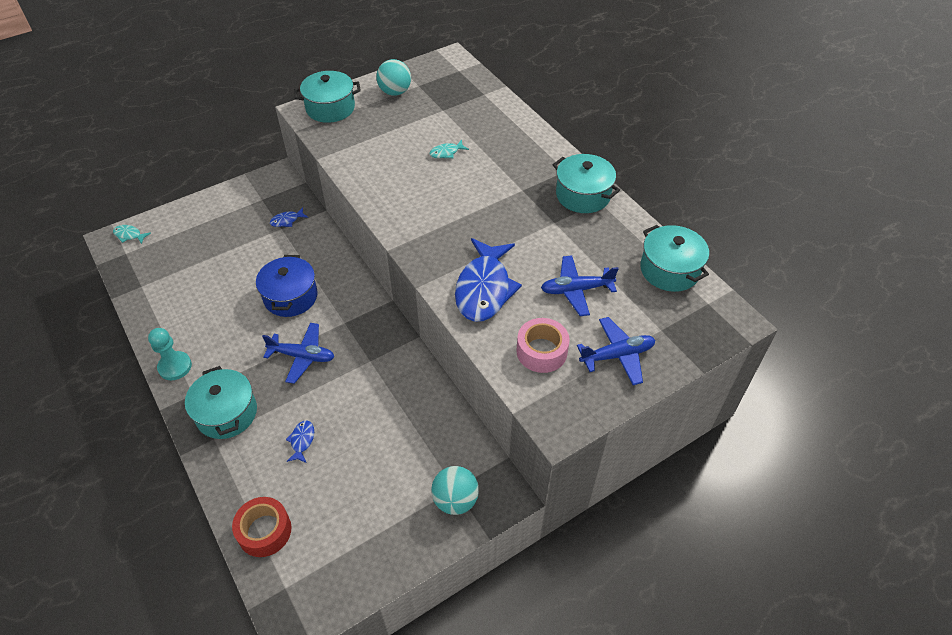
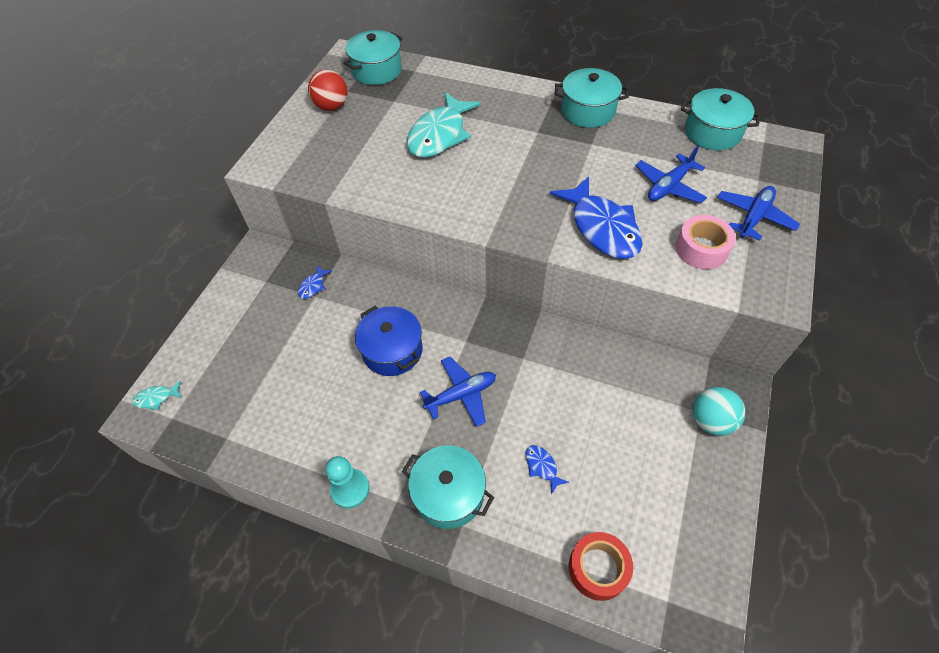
camera: 35 degrees left, 5 degrees up
turquoise pot [294,71,361,123] -> turquoise pot moved to [344,30,402,85]
turquoise ball [376,59,411,96] -> red ball [308,70,348,111]
turquoise fish [429,140,469,158] -> turquoise fish [407,92,481,158], size x2.37

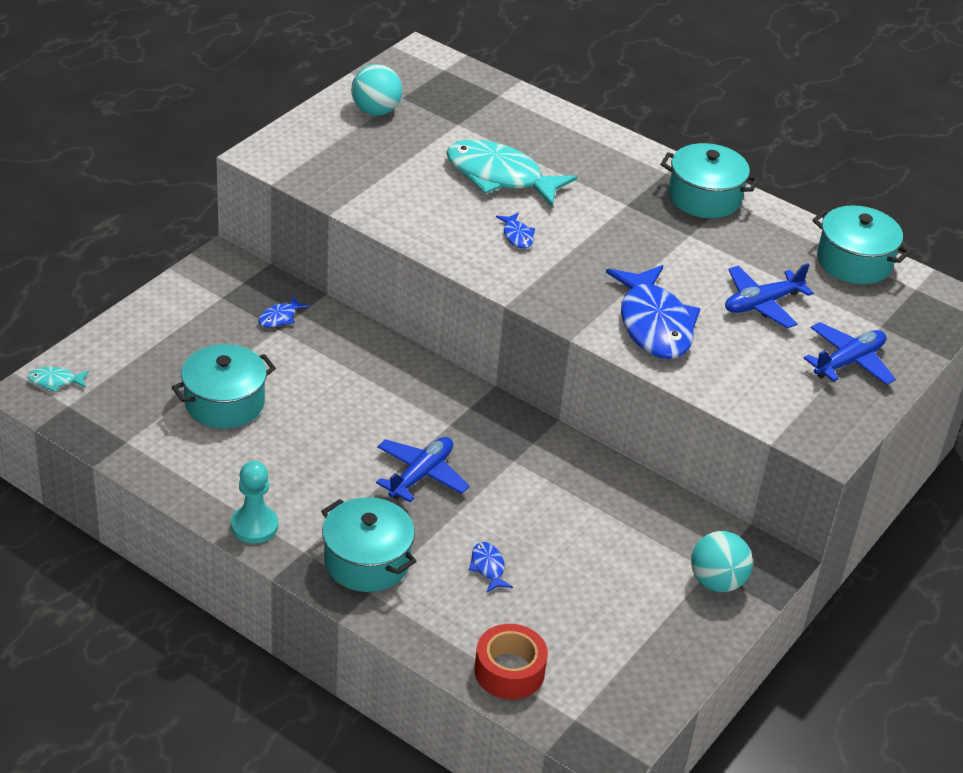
camera: 10 degrees right, 15 degrees down
red ball [308,70,348,111] -> turquoise ball [351,64,402,116]
turquoise pot [344,30,402,85] -> turquoise pot moved to [172,344,276,429]
blue pot [355,306,423,376] -> none
turquoise fish [407,92,481,158] -> turquoise fish turned 75 degrees clockwise [446,140,577,208]
blue plane [420,357,496,427] -> blue plane turned 45 degrees counterclockwise [376,437,470,502]
pink tape [676,215,736,269] -> none
none -> blue fish [496,213,535,249]

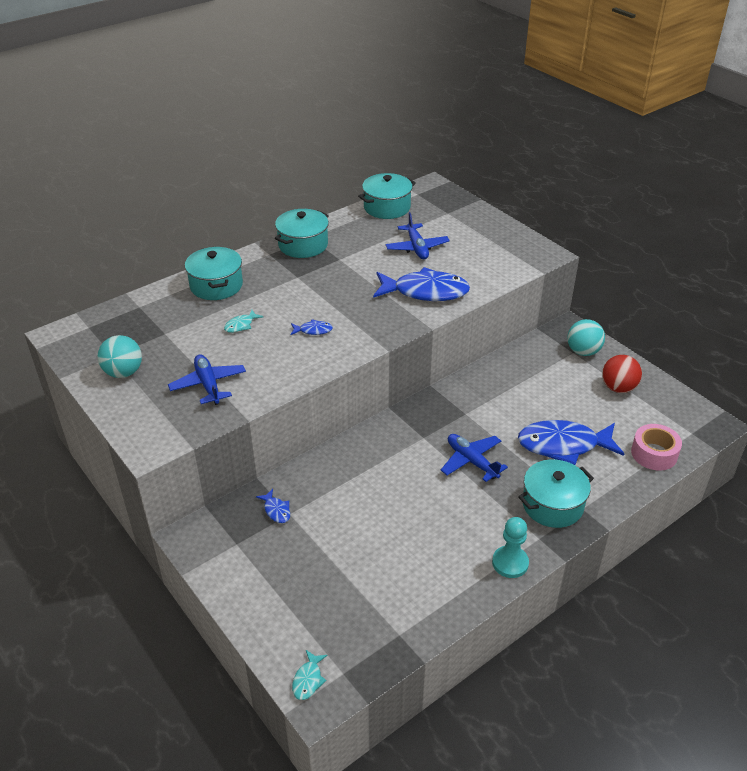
camera: 70 degrees left, 0 degrees up
turquoise pot [172,344,276,429] -> turquoise pot moved to [185,247,243,300]
turquoise fish [446,140,577,208] -> turquoise fish [224,310,264,333], size x0.42
blue fish [469,542,513,593] -> blue fish [518,420,624,465], size x2.37
red tape [474,624,548,699] -> pink tape [631,424,682,471]
blue plane [803,322,896,385] -> blue plane moved to [168,354,246,405]
none -> red ball [602,355,642,393]

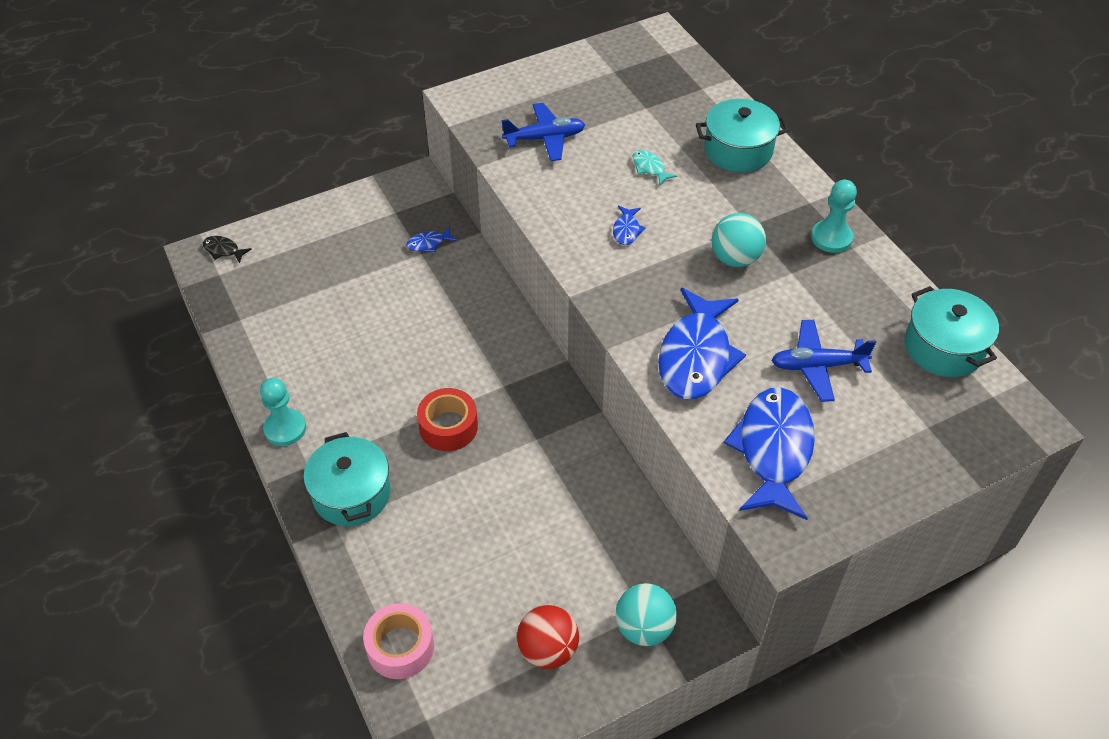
camera: 100 degrees right, 10 degrees up
turquoise ball [98,335,142,378] -> turquoise ball moved to [711,213,766,267]
turquoise pot [275,209,329,258] -> turquoise pawn [811,180,857,253]
turquoise fish [292,650,327,700] -> black fish [203,236,252,263]
blue plane [441,434,508,482] -> red tape [417,388,478,451]
blue fish [518,420,624,465] -> blue fish moved to [723,387,815,520]

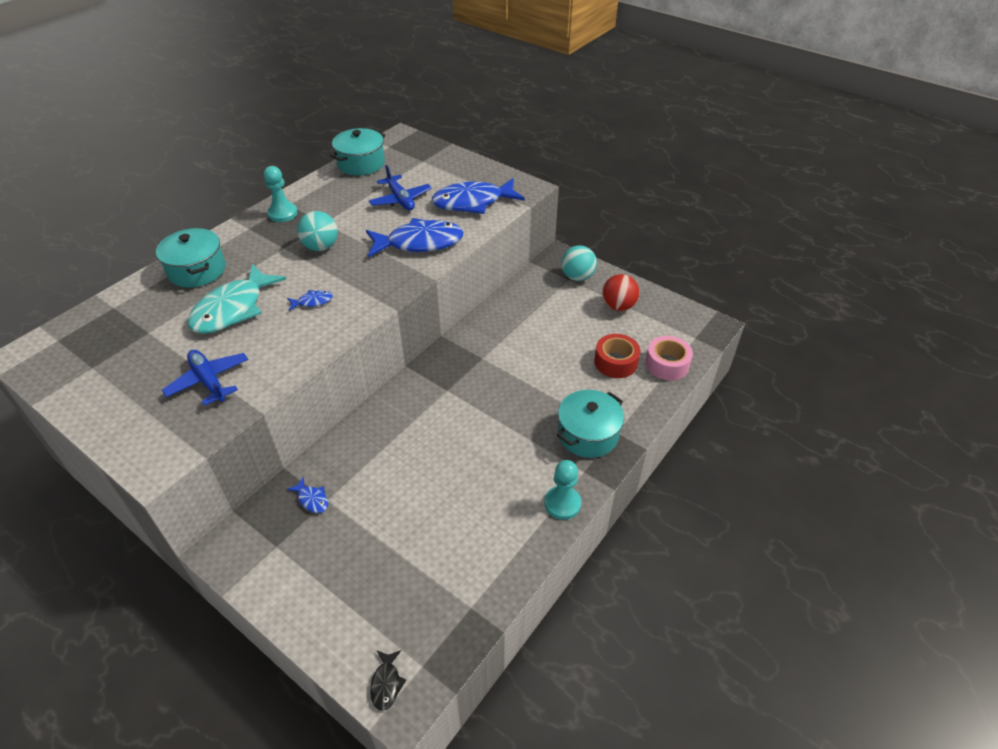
camera: 115 degrees left, 5 degrees down
red tape [417,388,478,451] -> red tape moved to [594,334,640,378]
turquoise fish [632,150,677,185] -> turquoise fish [188,264,286,334], size x2.37

